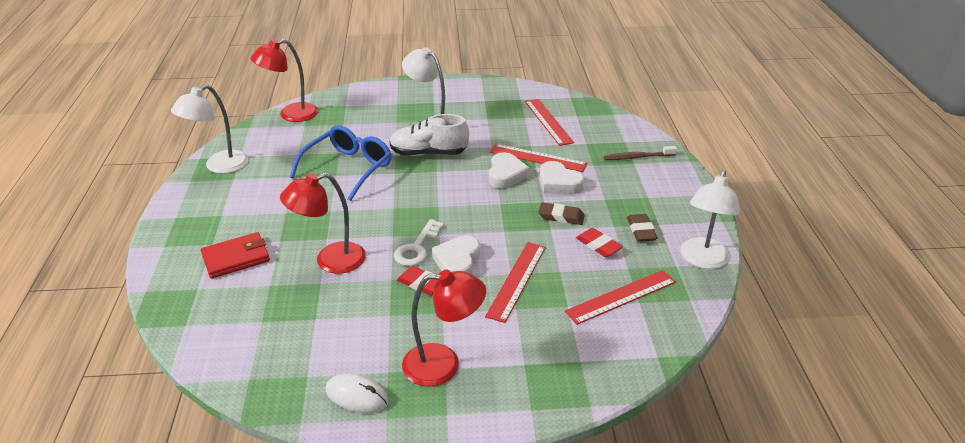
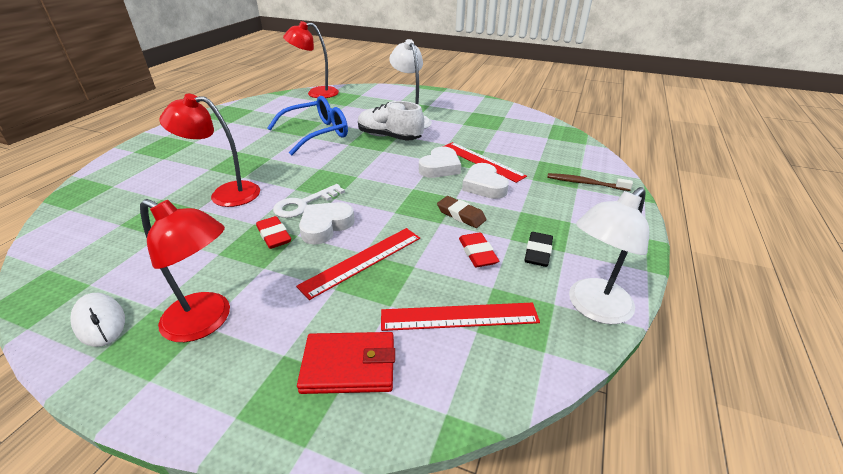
camera: 25 degrees right, 0 degrees up
white lamp [171,84,249,174] -> none
red wallet [201,232,270,279] -> red wallet moved to [297,332,395,394]
red ruler [525,99,574,146] -> none
brown eraser [627,214,658,242] -> black eraser [524,232,553,267]

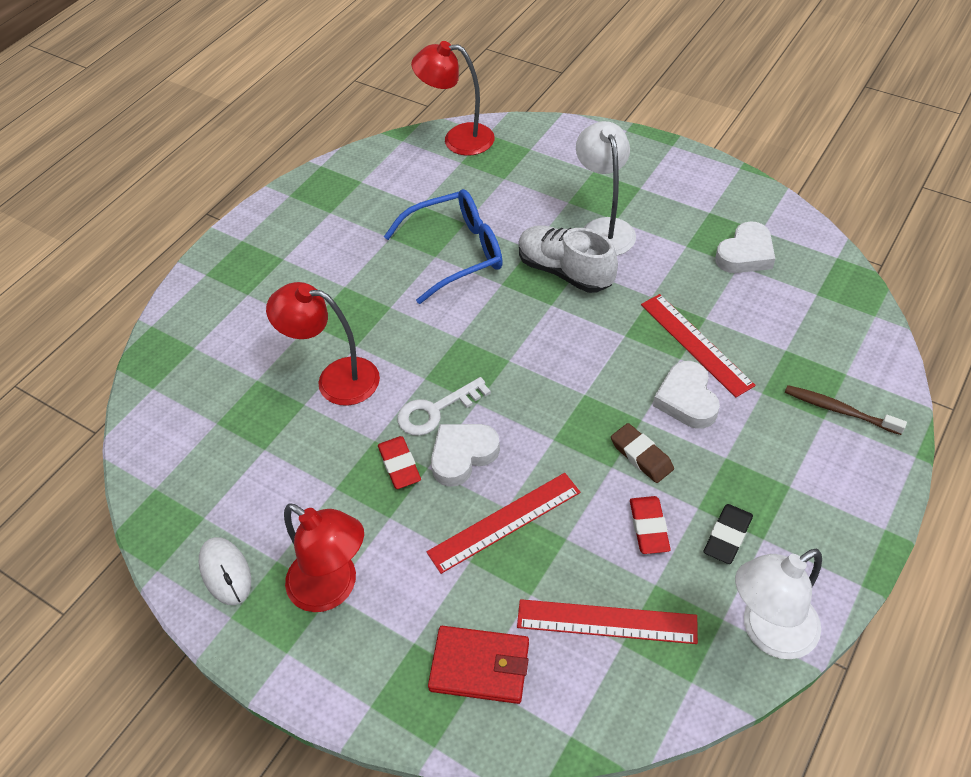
camera: 15 degrees right, 15 degrees up
white heart [419,147,461,178] -> white heart moved to [715,221,775,273]

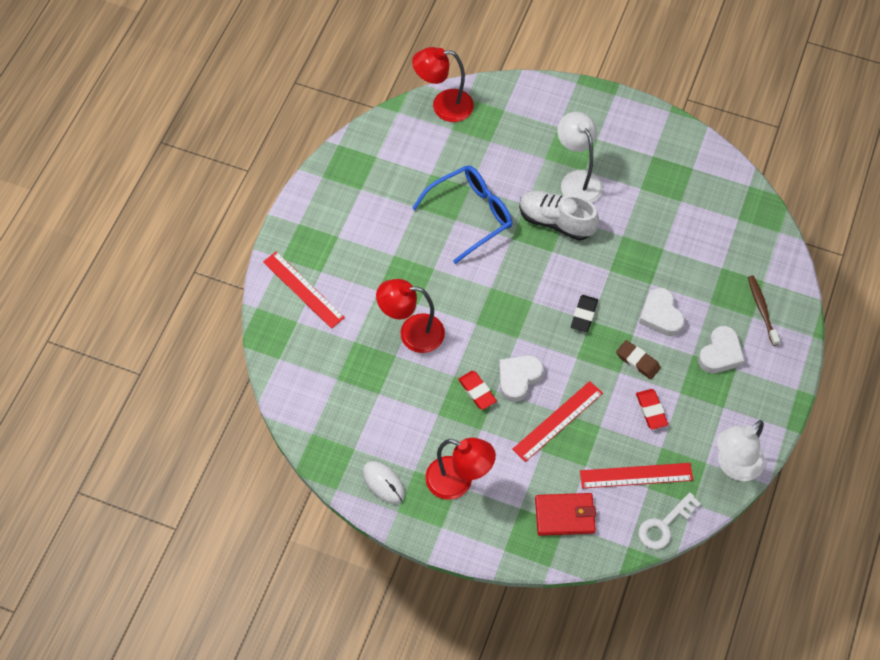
camera: 15 degrees left, 10 degrees up
white key [397,377,491,436] -> white key moved to [639,493,701,549]
red ruler [641,294,756,398] -> red ruler moved to [263,251,345,329]
black eraser [704,504,753,564] -> black eraser moved to [571,295,598,332]
white heart [715,221,775,273] -> white heart moved to [698,326,745,373]
brown toothbrush [785,385,907,435] -> brown toothbrush turned 60 degrees clockwise [748,276,780,346]

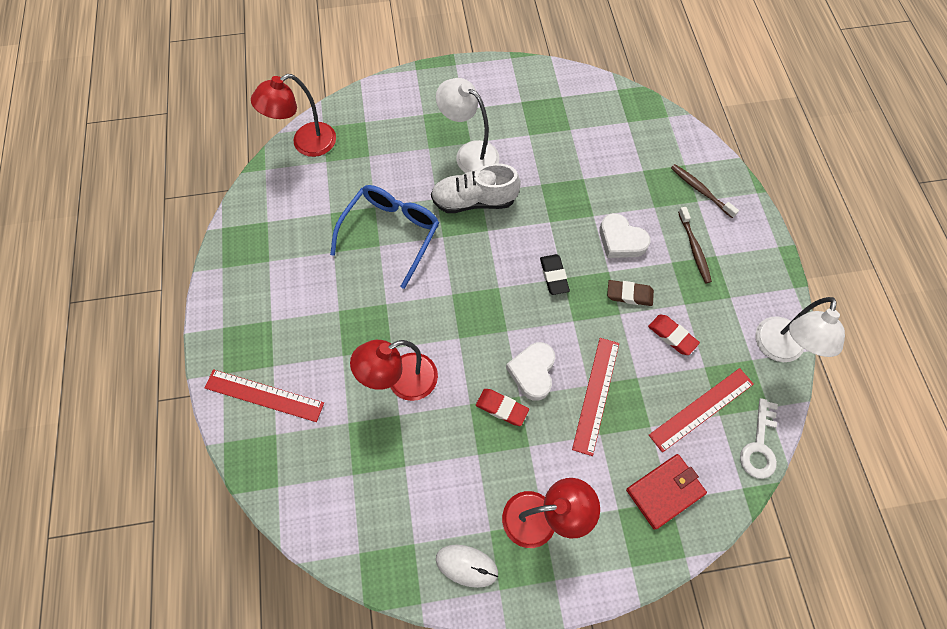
camera: 30 degrees left, 5 degrees up
white heart [698,326,745,373] -> brown toothbrush [678,207,712,283]

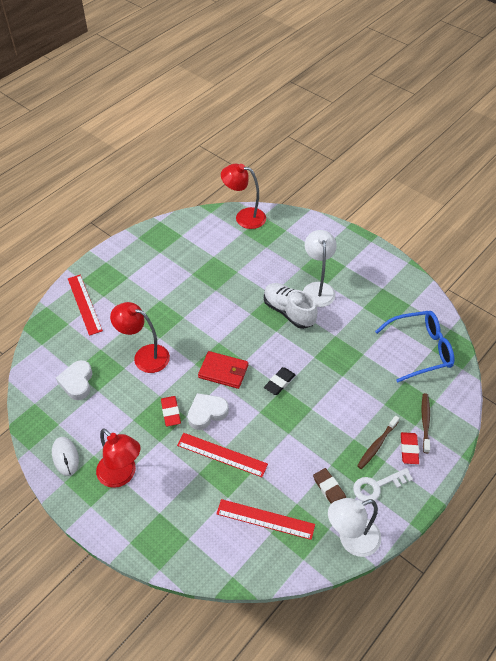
camera: 50 degrees right, 15 degrees down
blue glasses [330,185,439,289] -> blue glasses moved to [375,311,454,382]
red ruler [572,338,619,456] -> red ruler turned 45 degrees clockwise [177,433,268,477]
white heart [599,213,650,258] -> white heart moved to [56,360,92,400]
brown eraser [607,280,654,306] -> brown eraser moved to [313,468,346,503]
red wallet [626,454,707,530] -> red wallet moved to [198,351,248,389]
red eraser [648,314,700,355] -> red eraser moved to [401,432,419,464]
white key [740,398,778,479] -> white key moved to [353,468,413,502]

